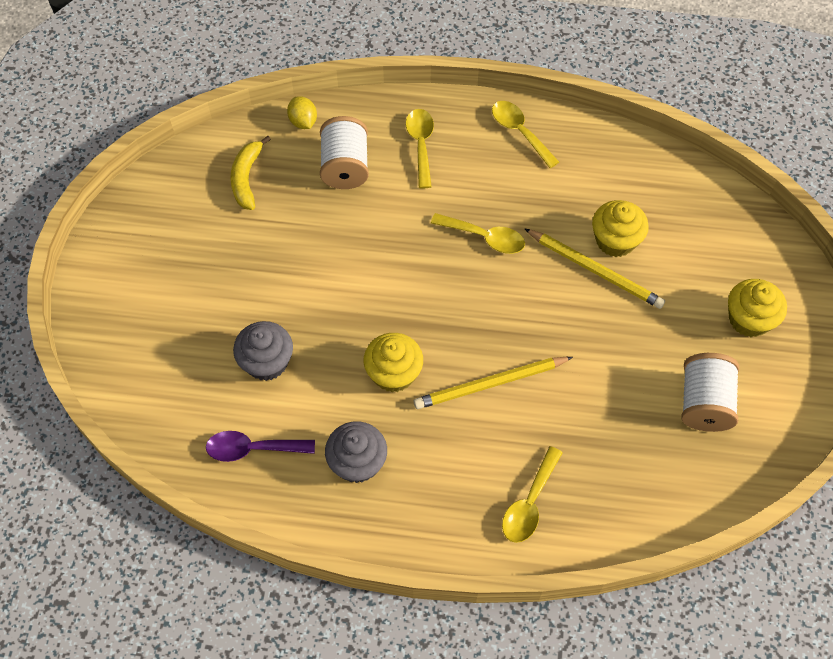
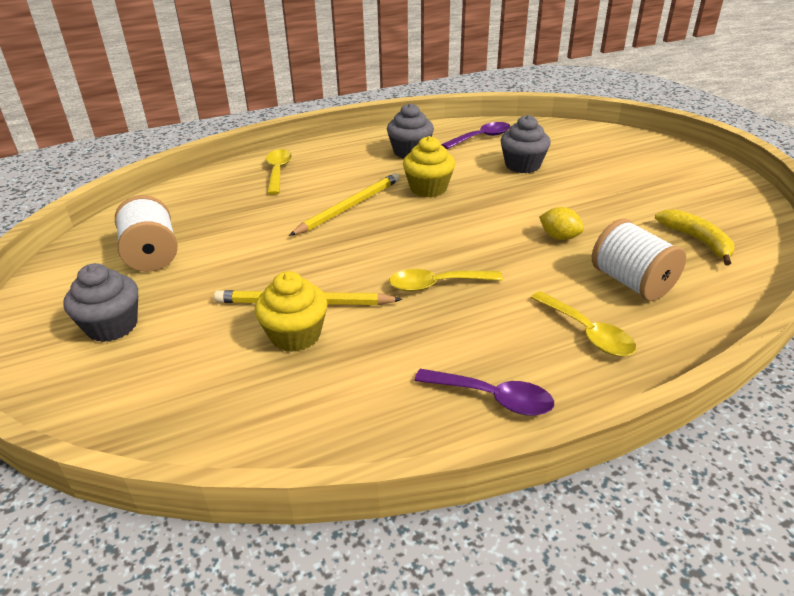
camera: 150 degrees right, 25 degrees down
yellow lemon [287,96,317,129] -> yellow lemon moved to [539,207,584,240]
yellow spoon [492,101,559,168] -> purple spoon [414,369,554,416]
yellow cupcake [728,279,787,337] -> grey cupcake [63,263,138,342]

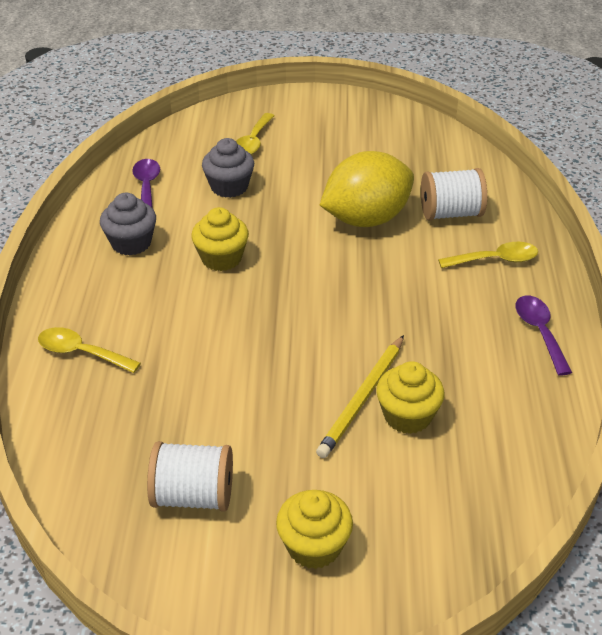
camera: 65 degrees left, 5 degrees up
grey cupcake [63,263,138,342] -> yellow cupcake [276,490,353,569]
yellow pencil [289,173,400,236] -> none
yellow spoon [389,269,503,292] -> yellow spoon moved to [236,113,274,155]
purple spoon [414,369,554,416] -> purple spoon turned 60 degrees counterclockwise [516,296,572,376]
yellow lemon [539,207,584,240] -> yellow lemon [320,151,414,227], size x2.44
yellow banana [655,209,734,266] -> none

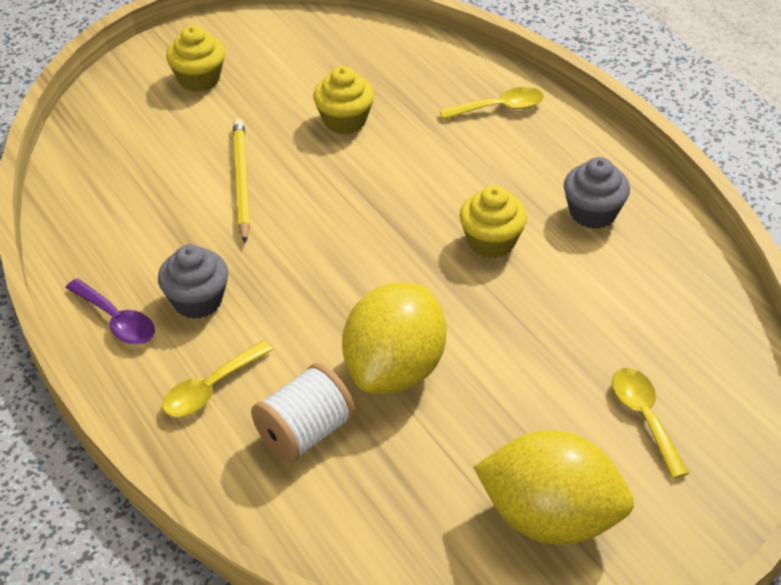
camera: 145 degrees right, 5 degrees up
purple spoon [132,159,160,208] -> none
white spool [147,441,233,512] -> none
grey cupcake [202,138,254,198] -> grey cupcake moved to [158,244,228,319]
yellow cupcake [376,361,444,434] -> yellow cupcake moved to [313,66,374,134]
none -> yellow lemon [473,430,634,545]

